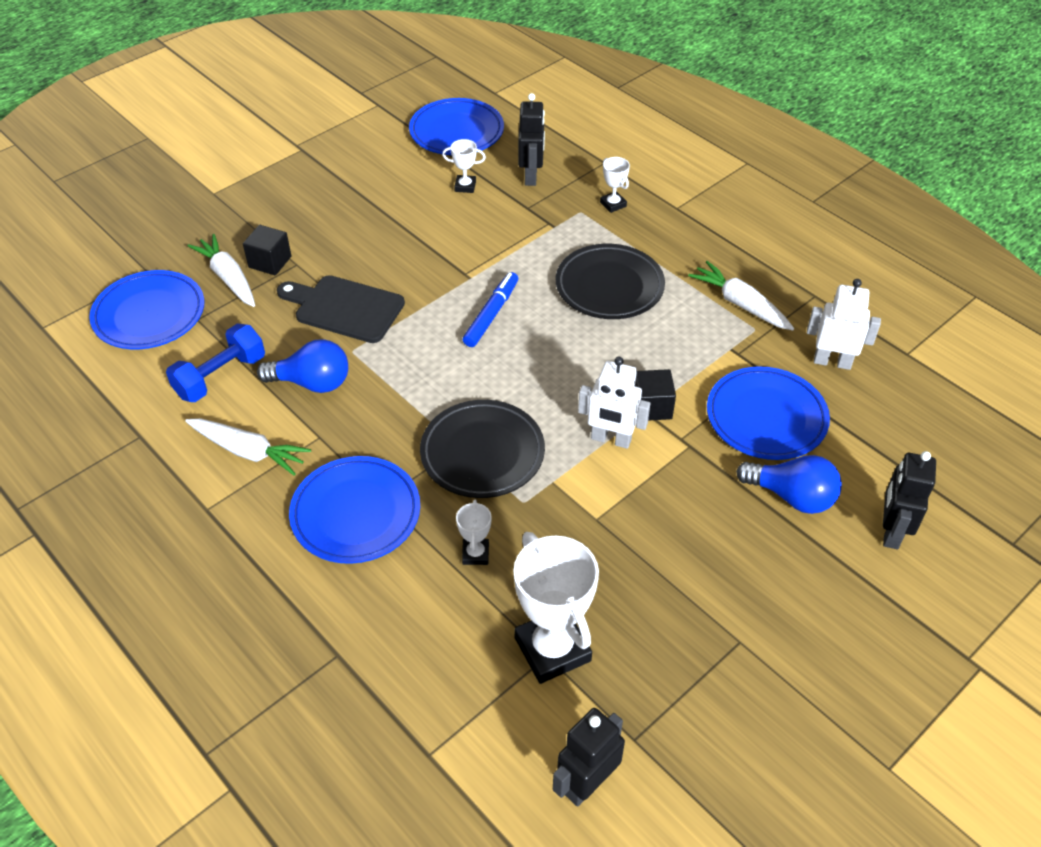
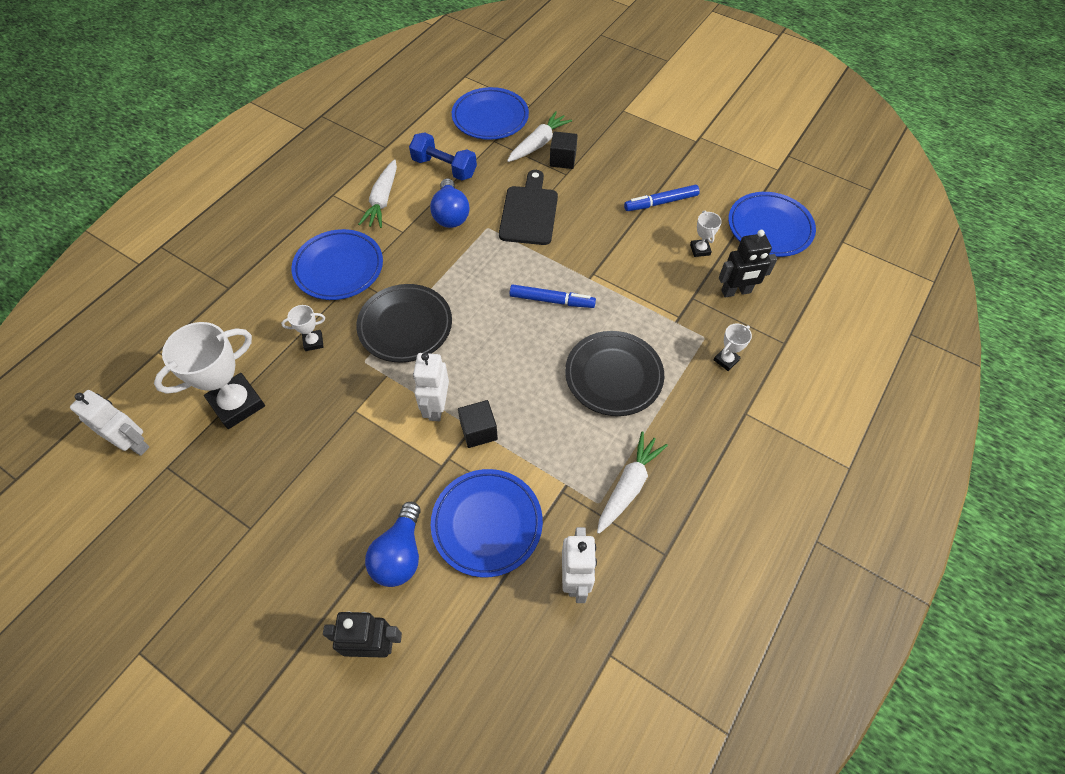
camera: 75 degrees right, 10 degrees up
black robot [553,708,625,807] -> white robot [70,390,149,456]
none -> blue marker [624,185,700,211]

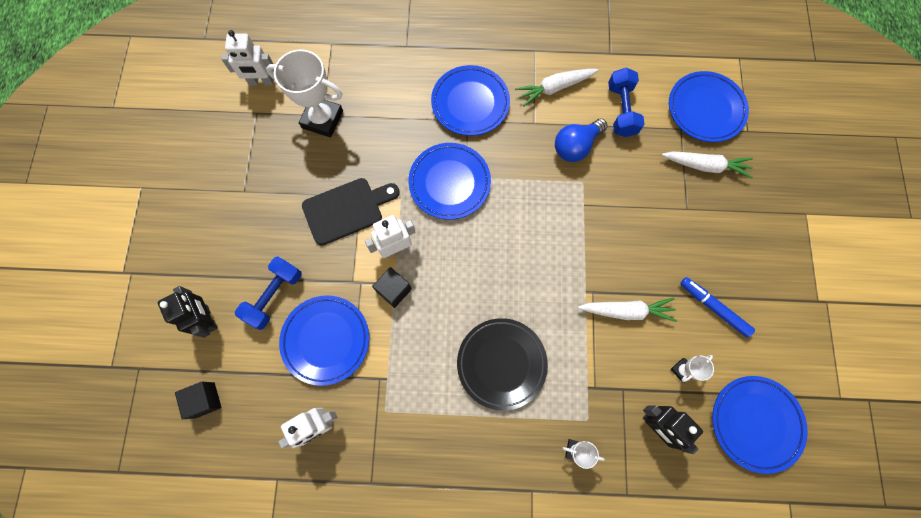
camera: 60 degrees right, 15 degrees up
white robot [70,390,149,456] -> white robot turned 90 degrees clockwise [221,30,274,85]
white trophy [281,305,325,351] -> none
black plate [356,284,452,363] -> blue plate [409,143,491,220]
blue light bulb [365,502,421,587] -> blue dumbbell [235,256,302,330]
black cutting board [499,170,558,245] -> black cutting board moved to [302,178,400,245]
blue marker [510,285,596,308] -> none
black cube [550,131,578,169] -> black cube moved to [175,382,221,419]
white carrot [597,431,668,534] -> white carrot moved to [578,298,677,322]

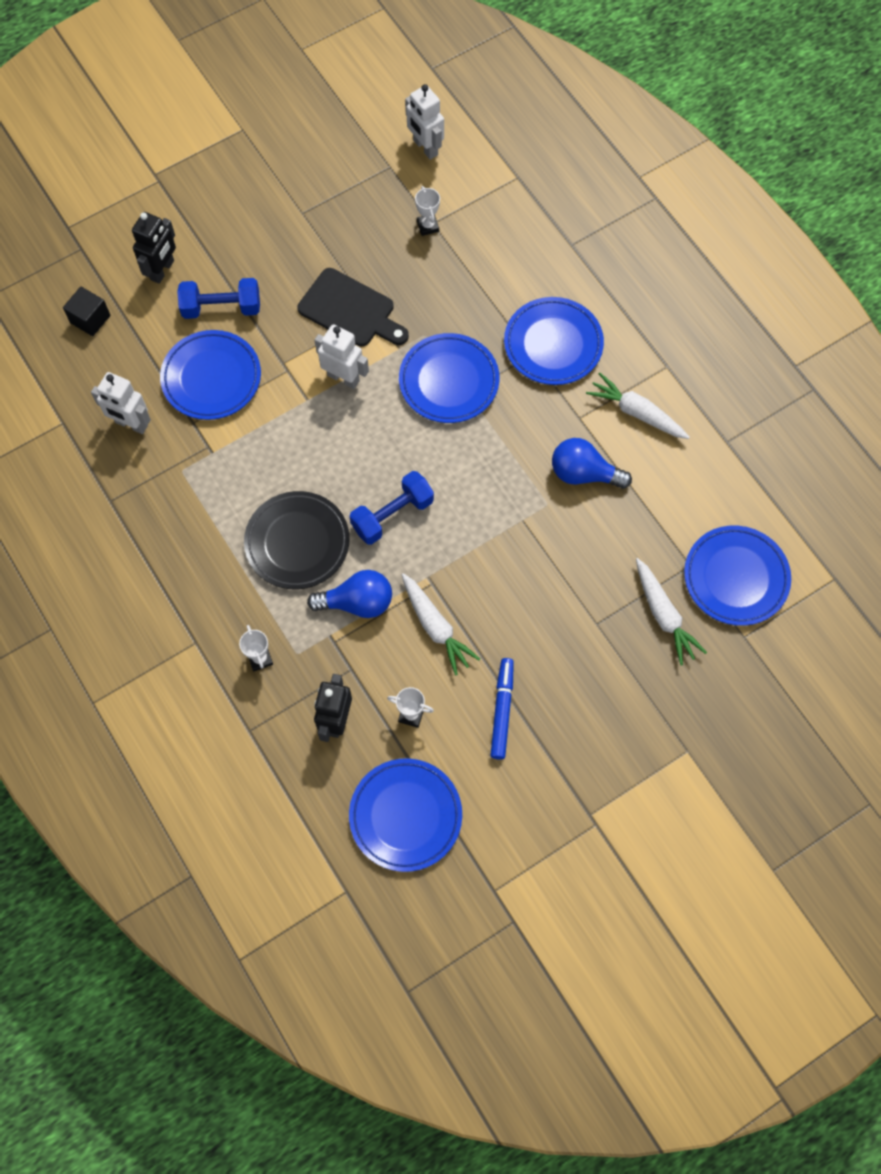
camera: 55 degrees right, 5 degrees down
white trophy [266,50,343,137] -> white trophy [415,186,440,236], size x0.47
black cube [372,267,412,308] -> none
blue dumbbell [608,68,645,137] -> blue dumbbell moved to [349,471,434,545]
none -> blue light bulb [307,570,392,618]

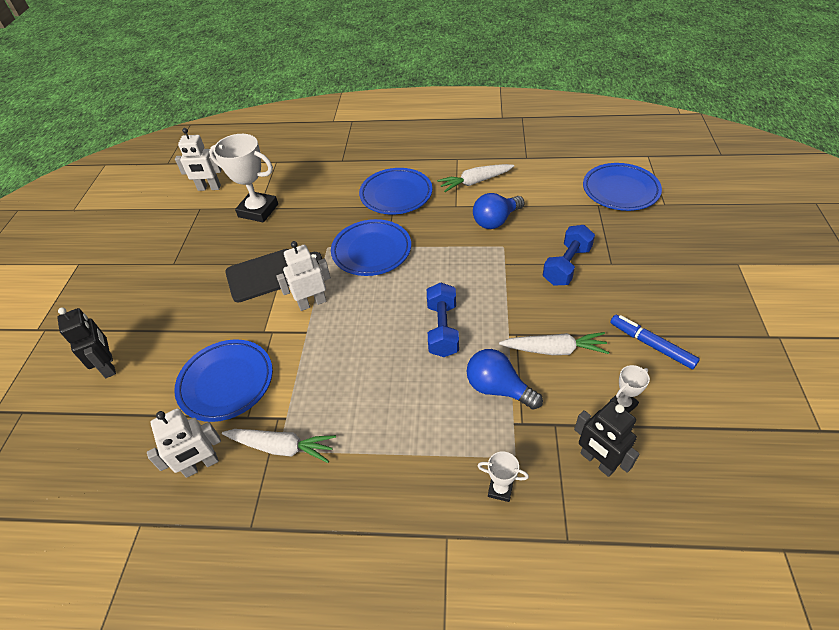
camera: 50 degrees left, 20 degrees down
black cube [63,287,111,336] -> none
blue dumbbell [177,278,260,319] -> blue dumbbell moved to [543,225,595,286]
black plate [244,491,350,589] -> none
blue light bulb [307,570,392,618] -> blue light bulb turned 90 degrees counterclockwise [467,349,543,410]
blue plate [349,758,462,872] -> none
white trophy [415,186,440,236] -> white trophy [209,134,278,223], size x2.12
white carrot [636,558,707,666] -> white carrot moved to [222,429,336,463]

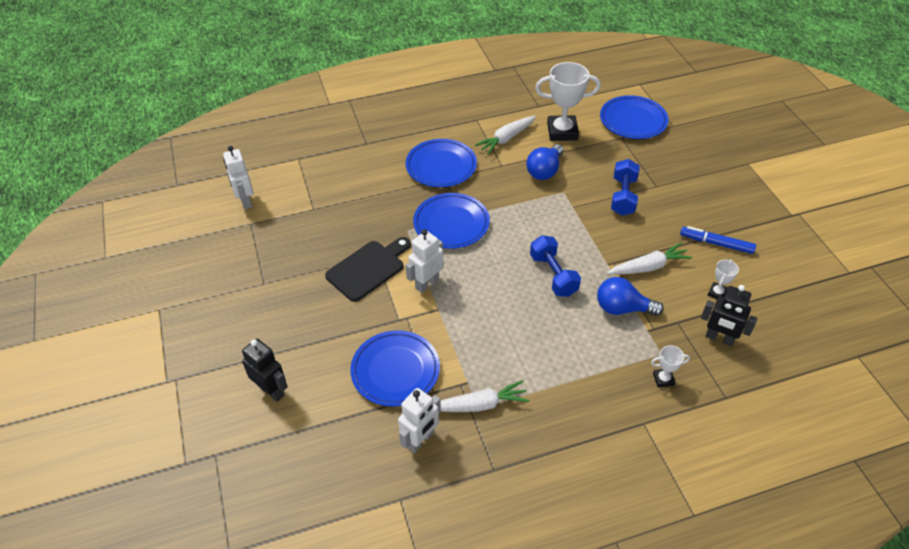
camera: 25 degrees left, 0 degrees up
white robot [175,128,222,191] -> white robot turned 90 degrees clockwise [223,146,253,209]
white trophy [209,134,278,223] -> white trophy moved to [535,62,601,141]

